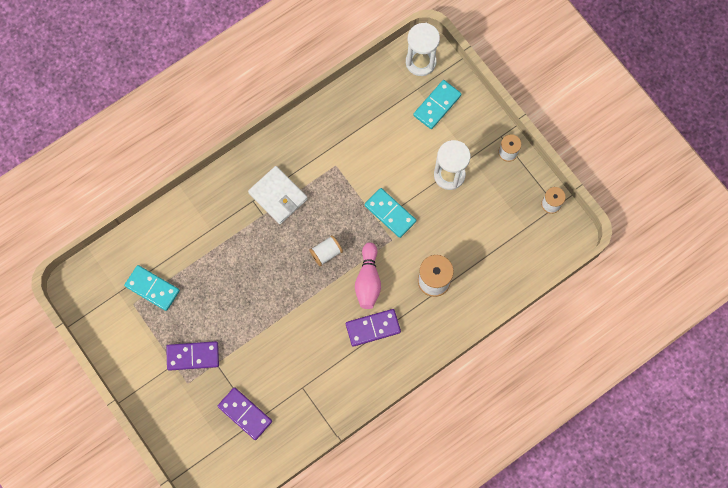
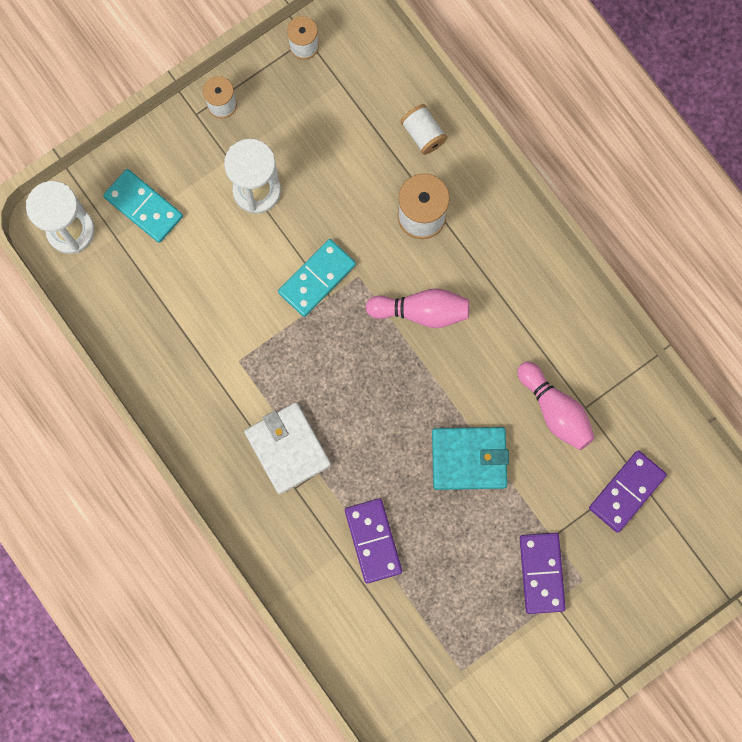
camera: 90 degrees left, 5 degrees up
turquoise domino [124,265,180,311] -> none
white wallet [248,166,308,224] -> white wallet turned 75 degrees counterclockwise [244,402,331,494]
white spool [309,235,343,266] -> white spool moved to [401,104,447,155]
purple domino [346,309,401,347] -> purple domino moved to [345,498,402,583]
none -> turquoise wallet [432,427,509,490]
none -> pink bowling pin [517,362,595,450]

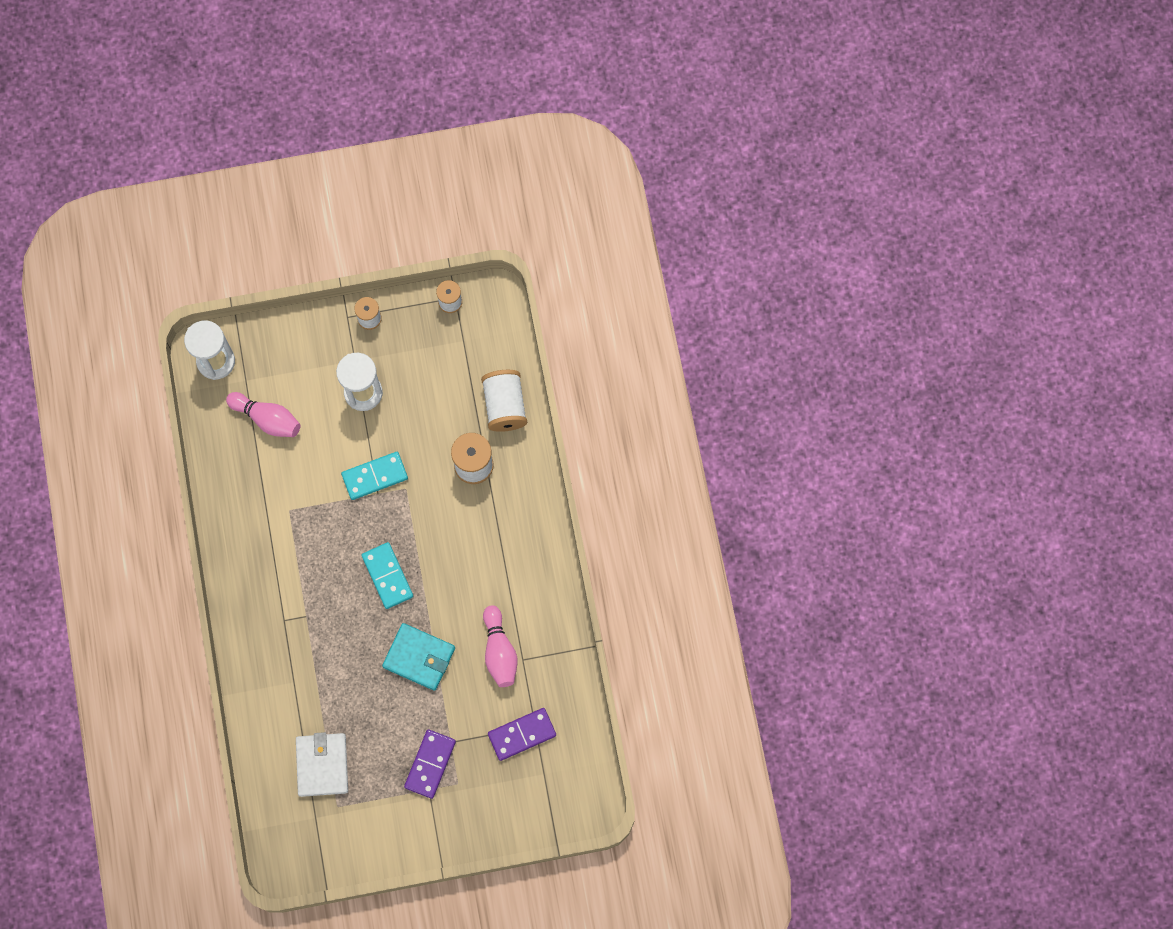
camera: 25 degrees right, 5 degrees down
turquoise domino [103,169,183,243] -> turquoise domino moved to [361,542,413,609]
white wallet [244,402,331,494] -> white wallet moved to [296,732,348,797]
purple domino [345,498,402,583] -> none
pink bowling pin [366,288,469,328] -> pink bowling pin moved to [226,392,301,437]
white spool [401,104,447,155] -> white spool [481,370,527,432], size x1.61

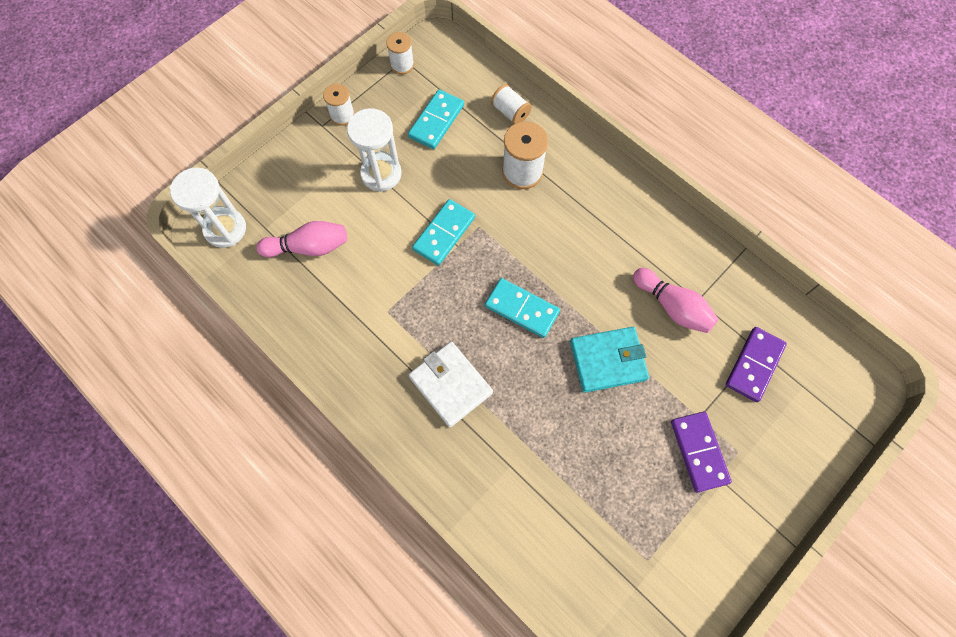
camera: 35 degrees left, 5 degrees down
white wallet [296,732,348,797] -> white wallet moved to [408,342,493,427]
white spool [481,370,527,432] -> white spool [491,84,532,124], size x0.62
none -> turquoise domino [408,89,464,149]

